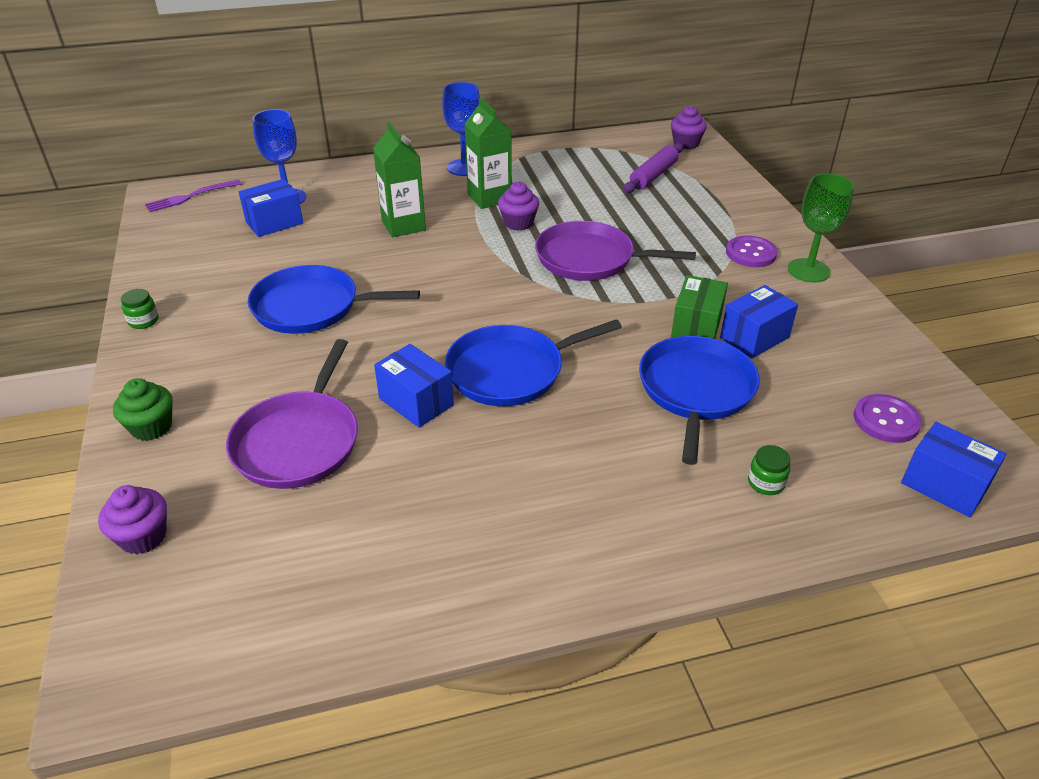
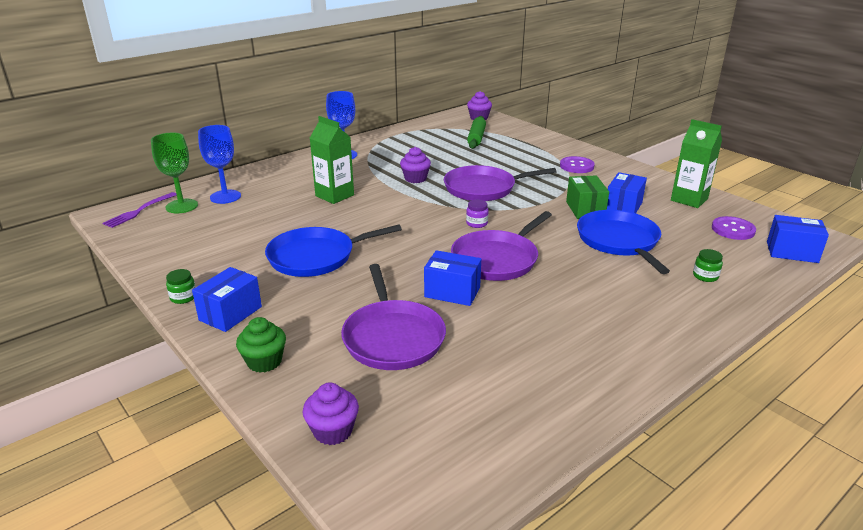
camera: 25 degrees left, 10 degrees down
blue box [239,179,303,237] -> blue box moved to [192,267,262,332]
blue pan [445,319,622,406] -> purple pan [451,211,552,281]
green carton [465,98,512,209] -> green carton moved to [671,119,722,208]
purple rolling pin [623,143,683,193] -> green rolling pin [467,116,486,149]
green goblet [788,173,854,282] -> green goblet moved to [151,133,198,213]
none -> purple jar [466,200,489,228]

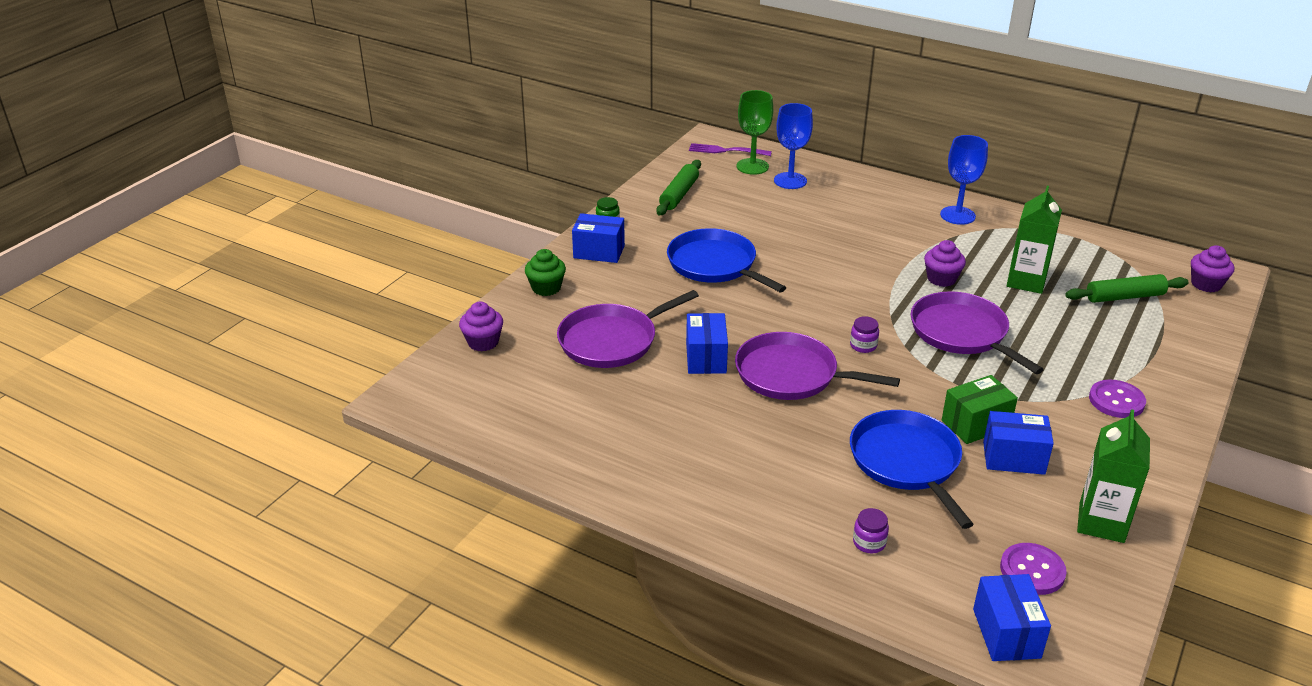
camera: 70 degrees right, 5 degrees up
green carton [310,116,354,204] -> green carton moved to [1006,186,1062,294]
blue pan [577,210,670,274] -> blue pan turned 75 degrees counterclockwise [850,410,974,529]
green jar [693,249,723,282] -> purple jar [853,508,889,553]
none -> green rolling pin [656,160,701,215]

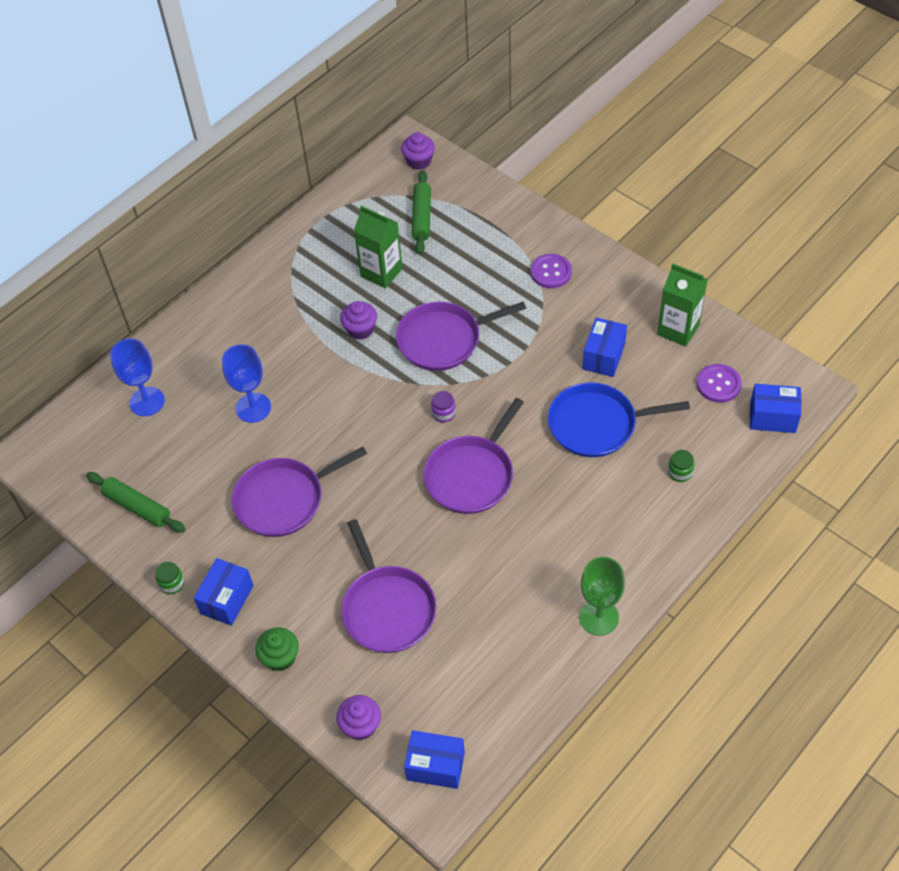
camera: 75 degrees left, 20 degrees up
blue pan [667,228,787,292] -> purple pan [232,447,367,537]
blue box [686,313,728,374] -> blue box moved to [404,730,465,789]
purple fork [689,143,772,156] -> none
green goblet [736,90,773,175] -> green goblet moved to [579,557,625,636]
purple jar [853,508,889,553] -> green jar [668,450,694,482]
blue goblet [940,135,988,225] -> blue goblet moved to [222,344,271,423]
green box [942,375,1018,444] -> none

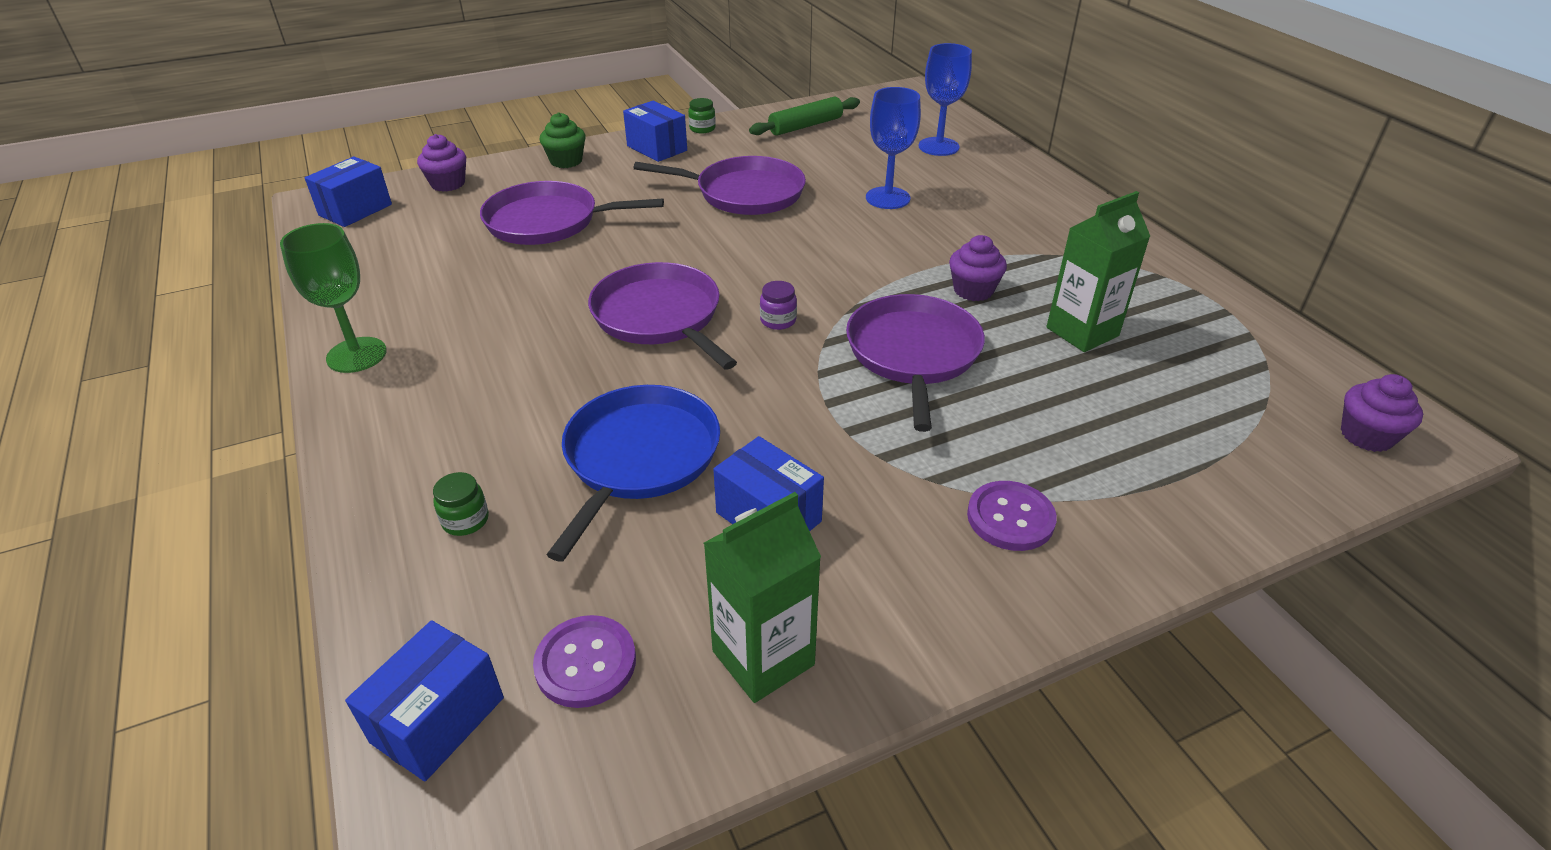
camera: 110 degrees right, 15 degrees down
purple pan [232,447,367,537] -> purple pan turned 105 degrees clockwise [634,156,806,215]
green rolling pin [412,170,431,254] -> none

